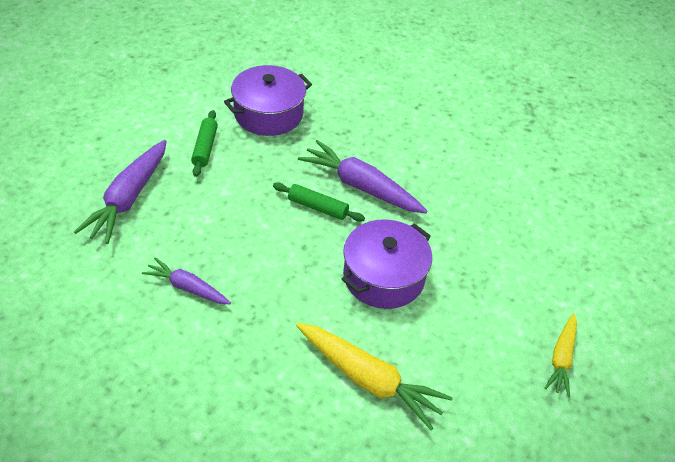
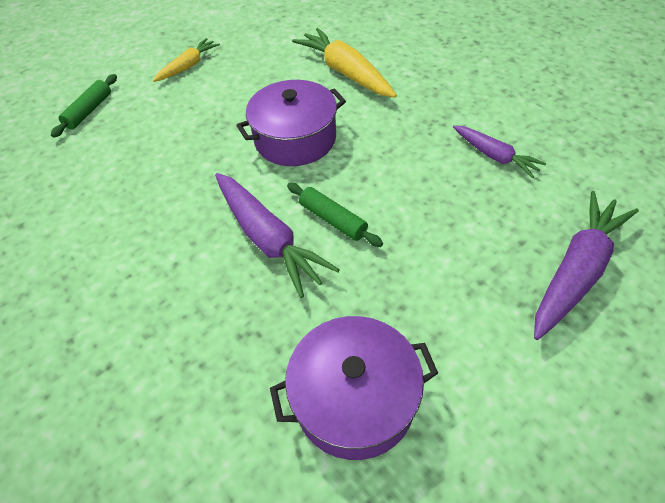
camera: 155 degrees left, 5 degrees up
green rolling pin [191,110,218,177] -> green rolling pin moved to [51,74,117,138]

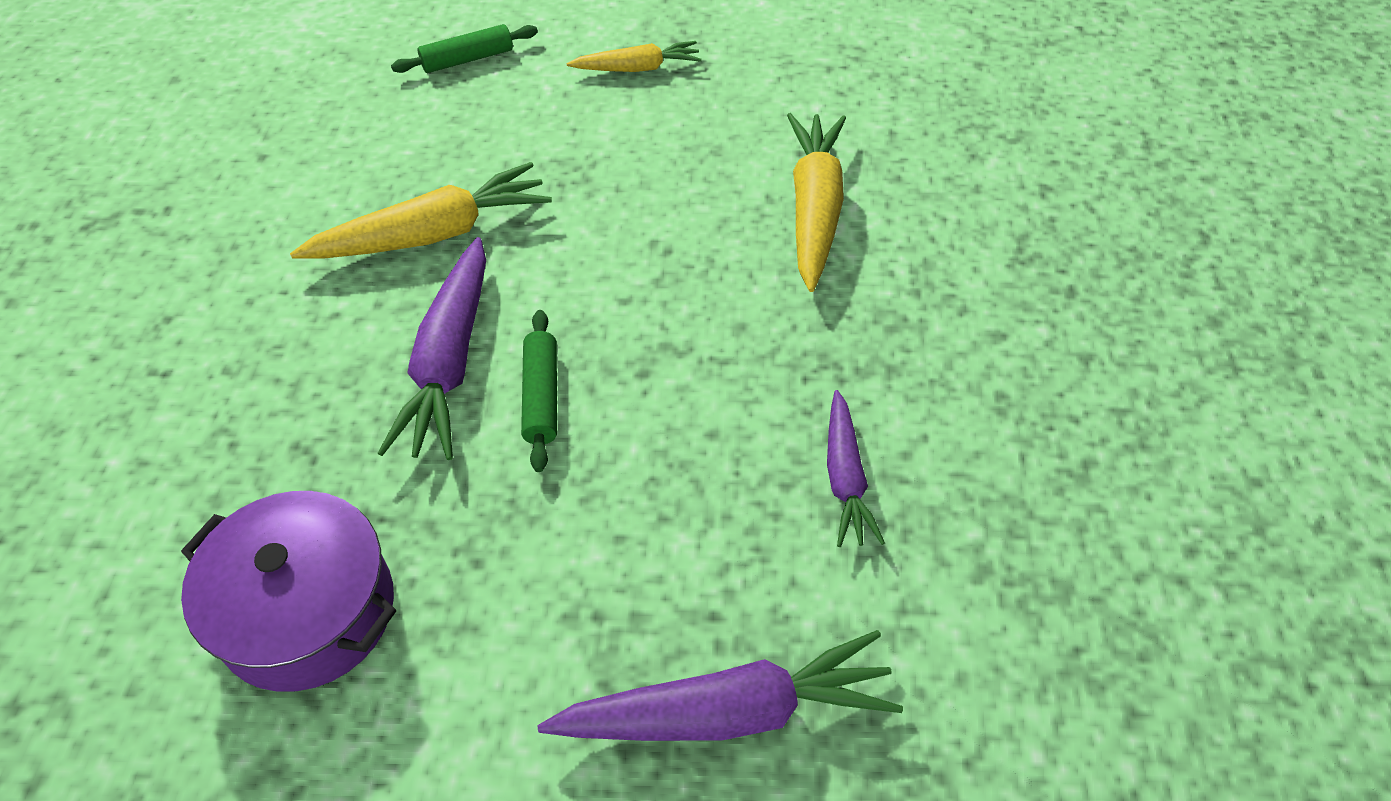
camera: 40 degrees right, 0 degrees up
purple pot [236,80,346,166] -> none
none -> yellow carrot [290,162,552,259]

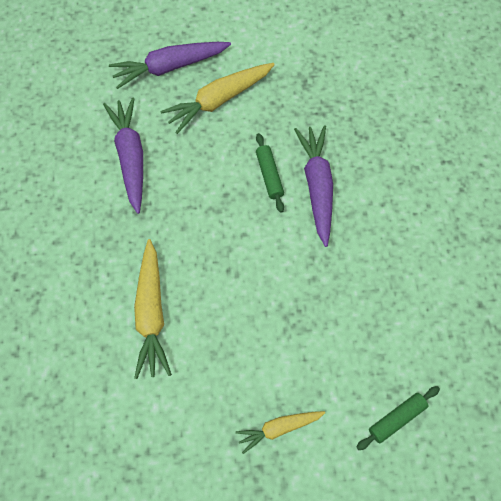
camera: 170 degrees right, 15 degrees up
purple pot [181,491,396,692] -> none
yellow carrot [290,162,552,259] -> yellow carrot moved to [160,63,275,134]
purple carrot [827,390,885,547] -> purple carrot [103,97,143,214], size x1.66

